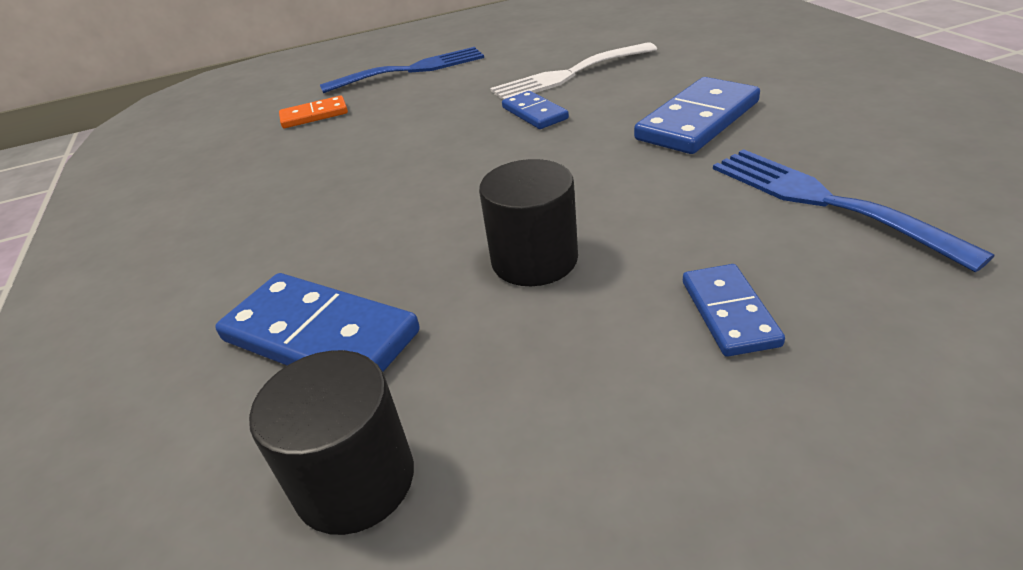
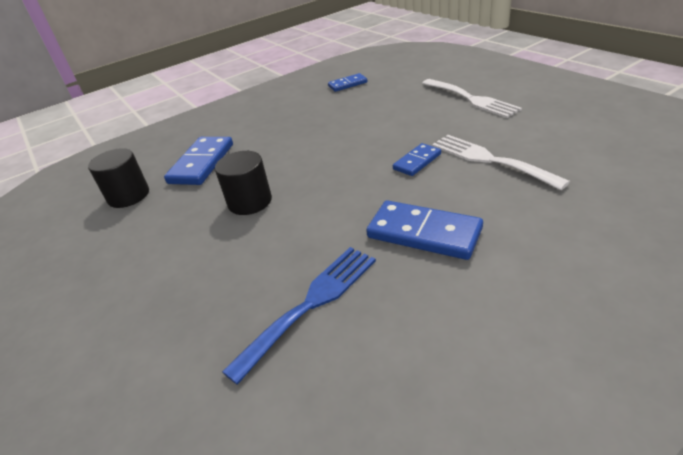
camera: 75 degrees right, 0 degrees up
orange domino [279,96,348,128] -> none
blue fork [320,47,484,93] -> white fork [422,79,522,118]
blue domino [683,264,785,357] -> blue domino moved to [328,73,367,92]

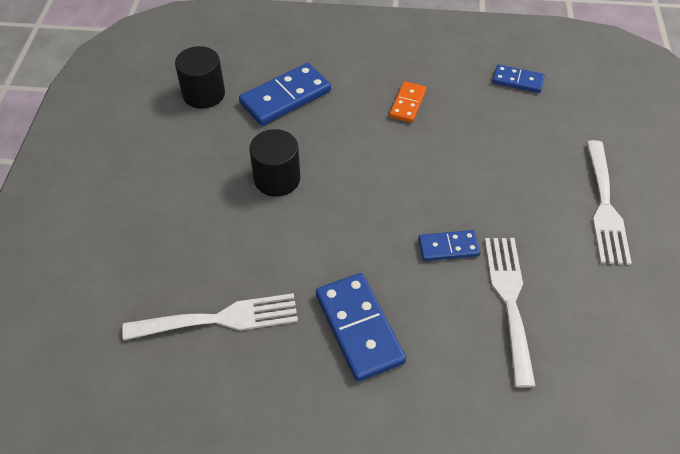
camera: 35 degrees right, 15 degrees up
blue fork [222,247,376,385] -> white fork [122,293,298,341]
none -> orange domino [389,81,426,123]

